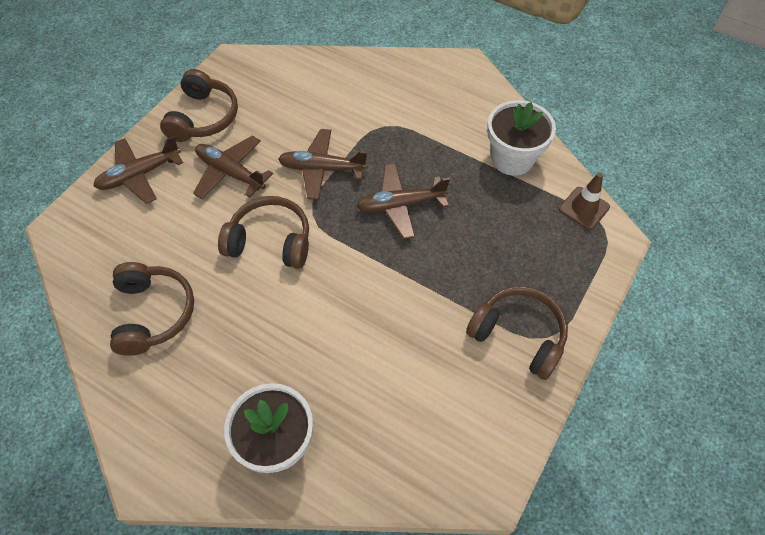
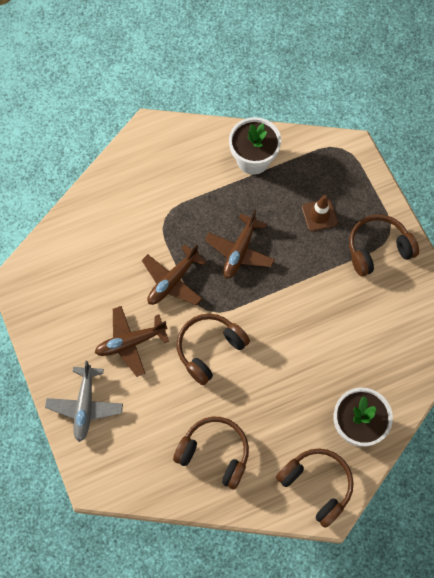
camera: 55 degrees left, 10 degrees up
brown plane [93,136,183,204] -> grey plane [45,361,123,442]
brown headphones [160,69,238,142] -> brown headphones moved to [276,448,354,528]
brown traffic cone [559,173,610,230] -> brown traffic cone moved to [302,195,338,231]

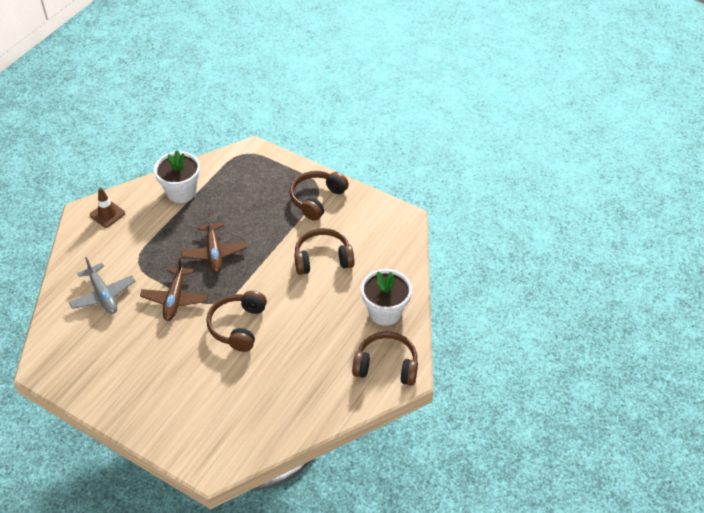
camera: 35 degrees left, 20 degrees down
grey plane [45,361,123,442] -> grey plane moved to [69,257,135,314]
brown plane [95,306,169,377] -> none
brown headphones [173,417,249,489] -> brown headphones moved to [294,228,355,275]
brown traffic cone [302,195,338,231] -> brown traffic cone moved to [90,187,125,227]

